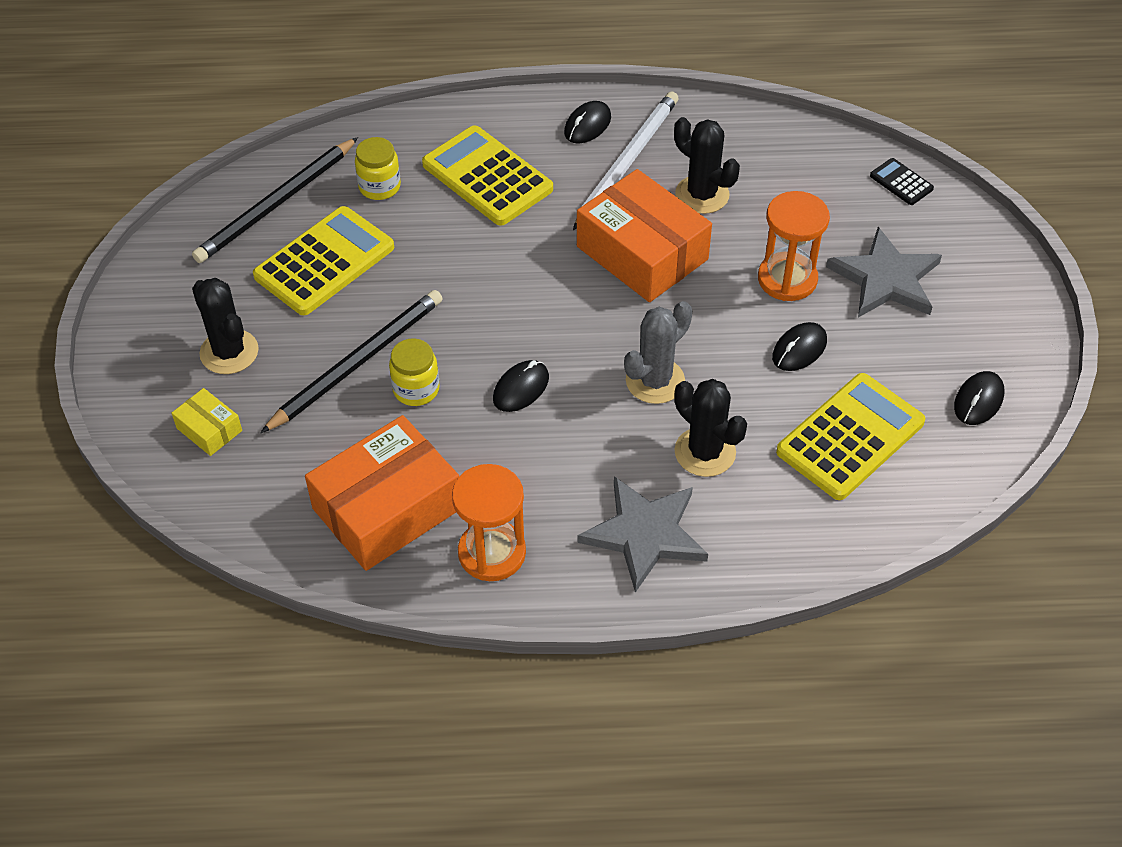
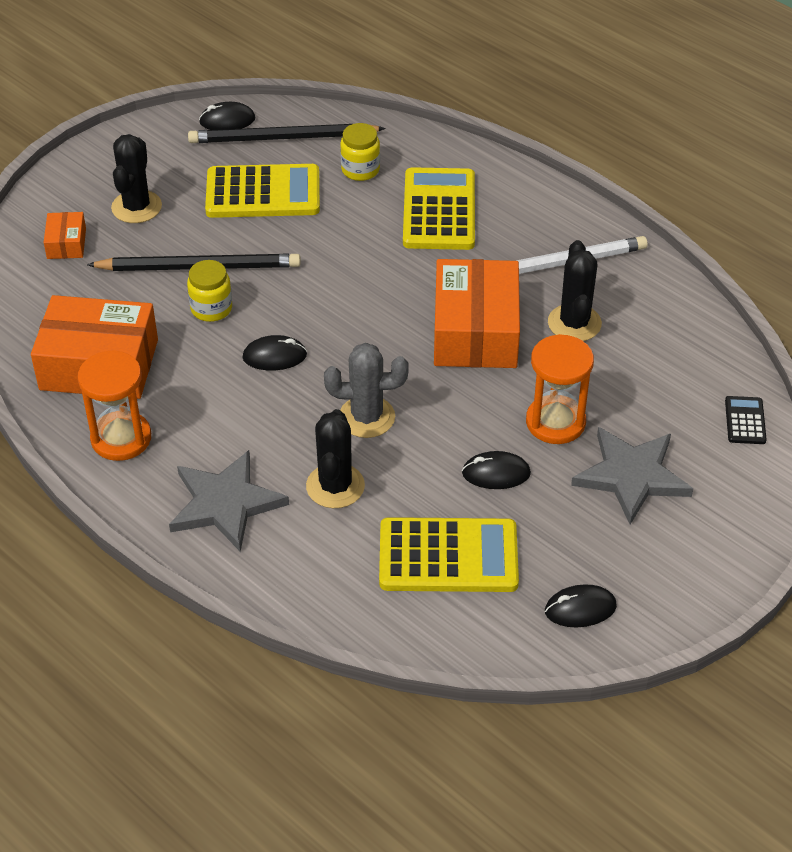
camera: 45 degrees right, 5 degrees down
yellow box [171,388,242,456] -> orange box [44,212,86,259]
black mouse [564,101,611,143] -> black mouse moved to [199,102,255,130]

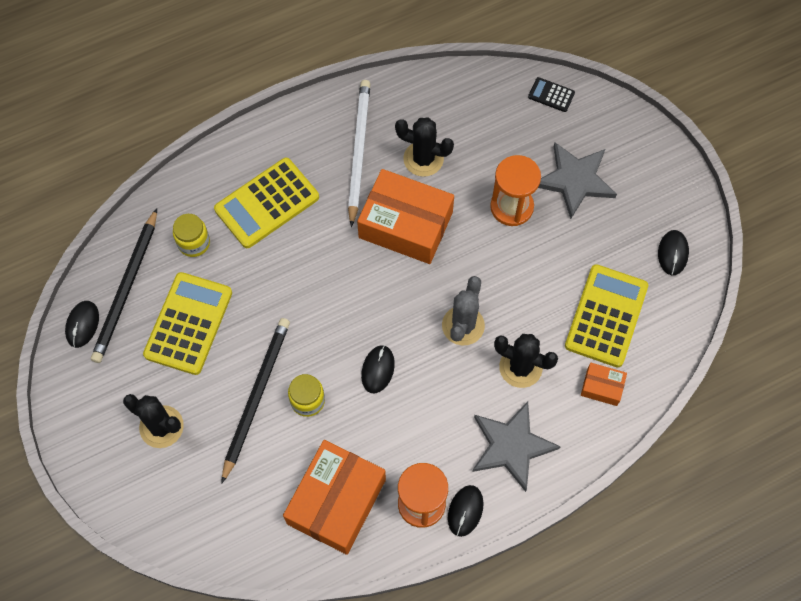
camera: 70 degrees left, 20 degrees up
orange box [44,212,86,259] -> orange box moved to [581,363,627,406]
yellow calculator [403,167,475,250] -> yellow calculator turned 60 degrees counterclockwise [214,158,319,248]
black mouse [462,451,531,489] -> black mouse moved to [448,485,484,537]

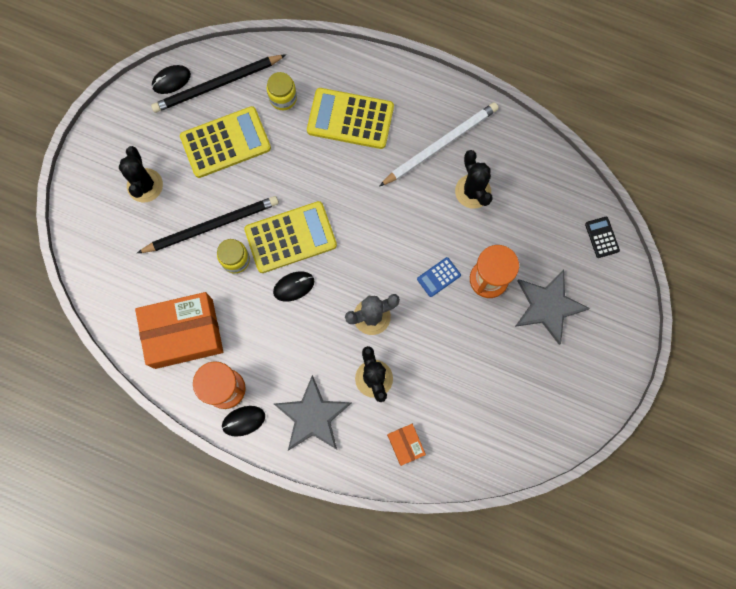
camera: 50 degrees right, 10 degrees up
orange box [357,169,454,264] -> none
yellow calculator [565,264,648,367] -> yellow calculator moved to [244,201,337,273]
black mouse [658,230,689,275] -> none
none -> blue calculator [417,257,461,297]

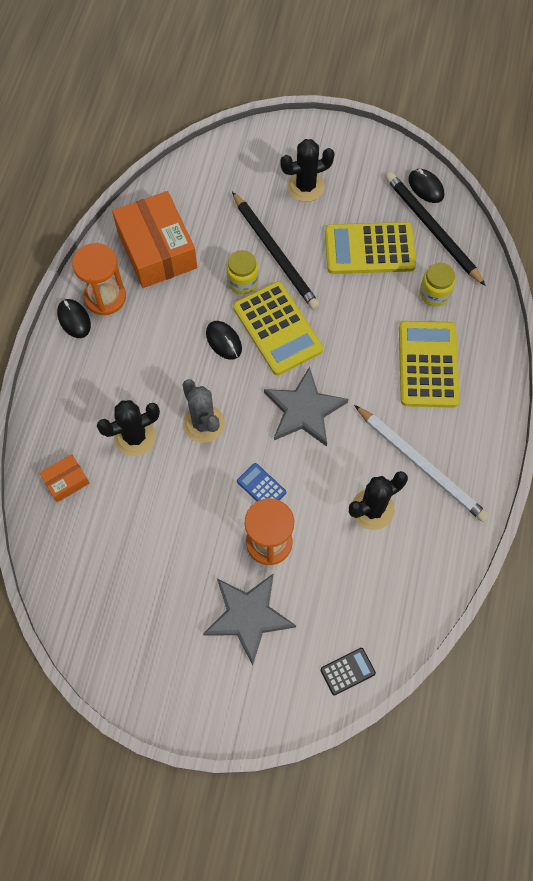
camera: 80 degrees right, 10 degrees down
yellow calculator [180,106,271,178] -> yellow calculator turned 120 degrees clockwise [325,222,416,274]
grey star [274,375,351,451] -> grey star moved to [264,367,348,447]

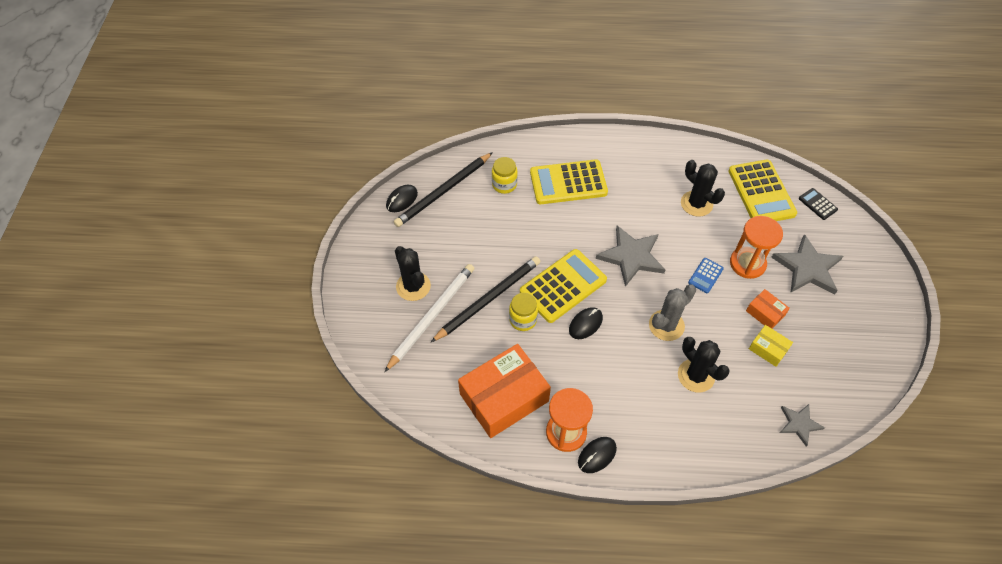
camera: 100 degrees left, 10 degrees down
orange box [39,454,89,502] -> orange box moved to [746,289,790,328]
yellow calculator [325,222,416,274] -> yellow calculator moved to [728,160,797,221]
white pencil [354,405,489,522] -> white pencil moved to [384,264,474,372]
none -> yellow box [749,325,793,367]
none -> grey star [780,404,825,446]

